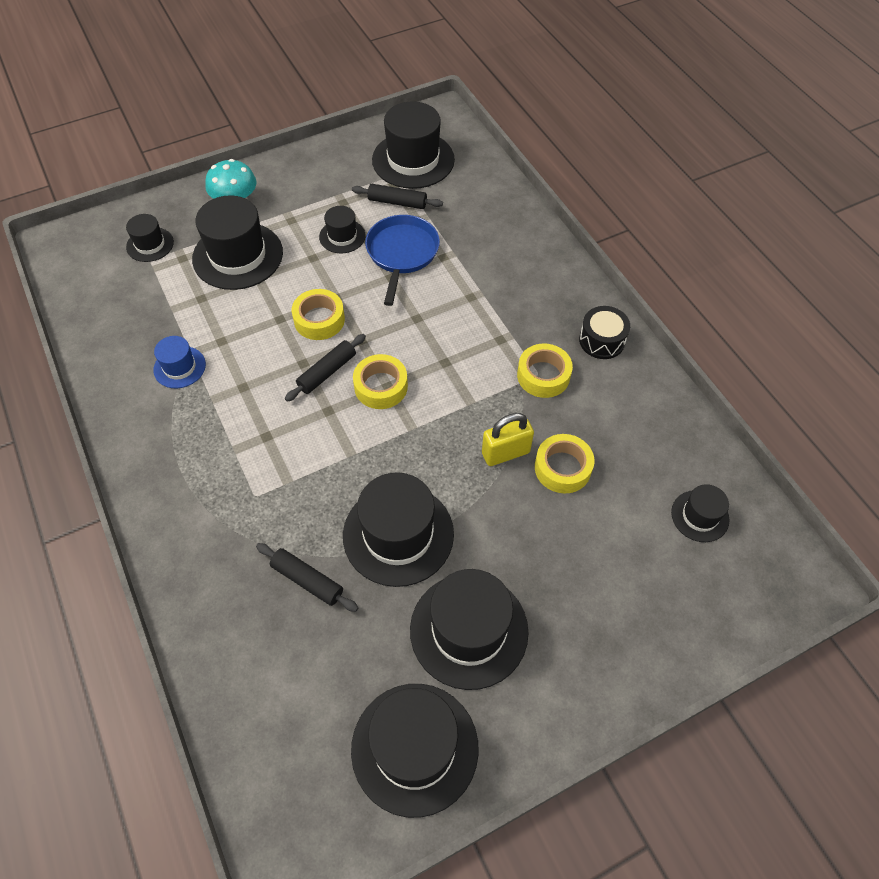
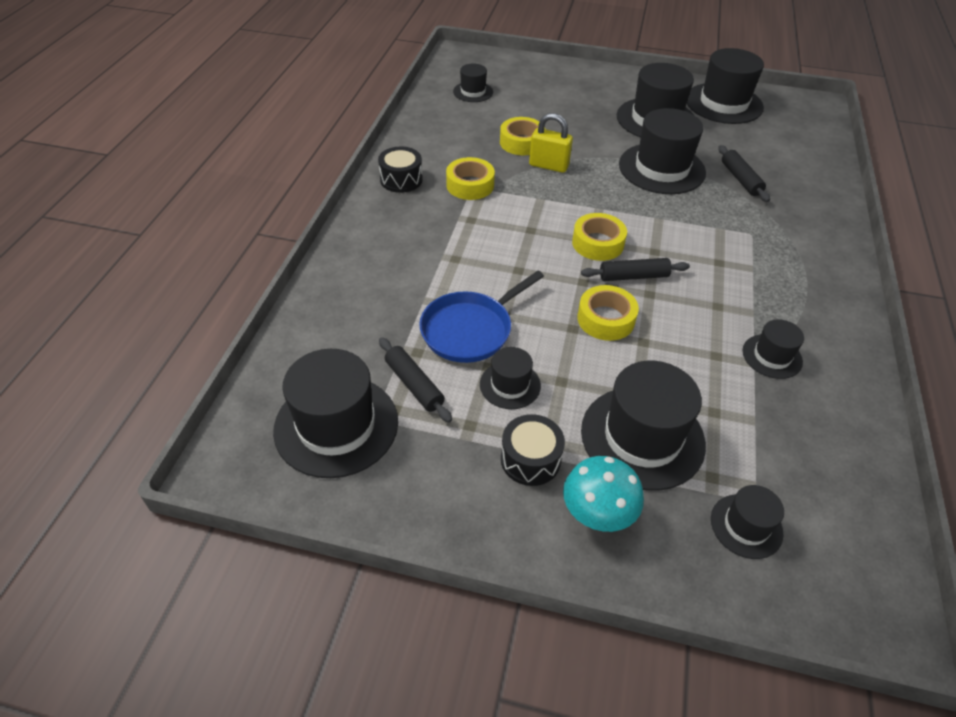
camera: 140 degrees left, 10 degrees down
blue hat [153,336,206,388] -> black hat [743,319,804,379]
none -> black drum [501,414,565,486]

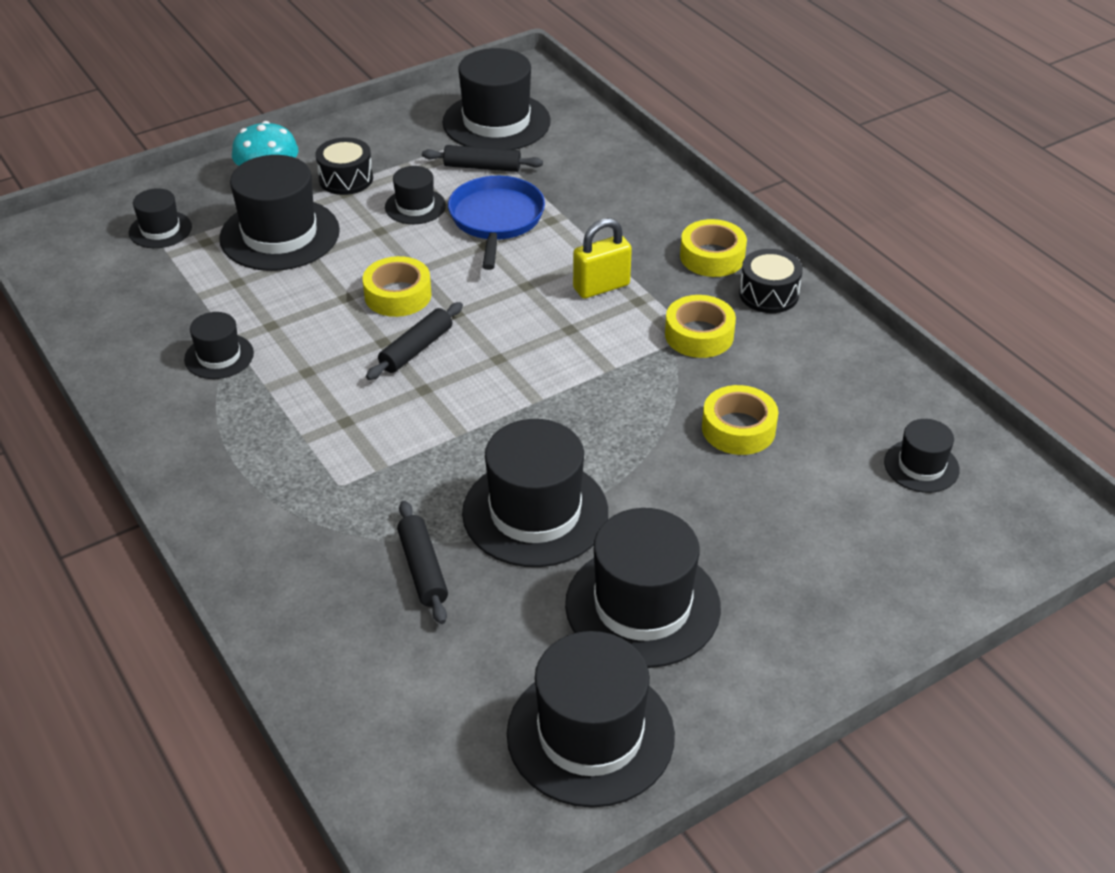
camera: 135 degrees right, 5 degrees down
yellow padlock [529,113,573,173] -> yellow padlock moved to [573,218,632,299]
yellow tape [572,213,627,261] -> yellow tape moved to [680,219,747,277]
black rolling pin [718,145,770,202] -> black rolling pin turned 45 degrees clockwise [397,501,448,624]

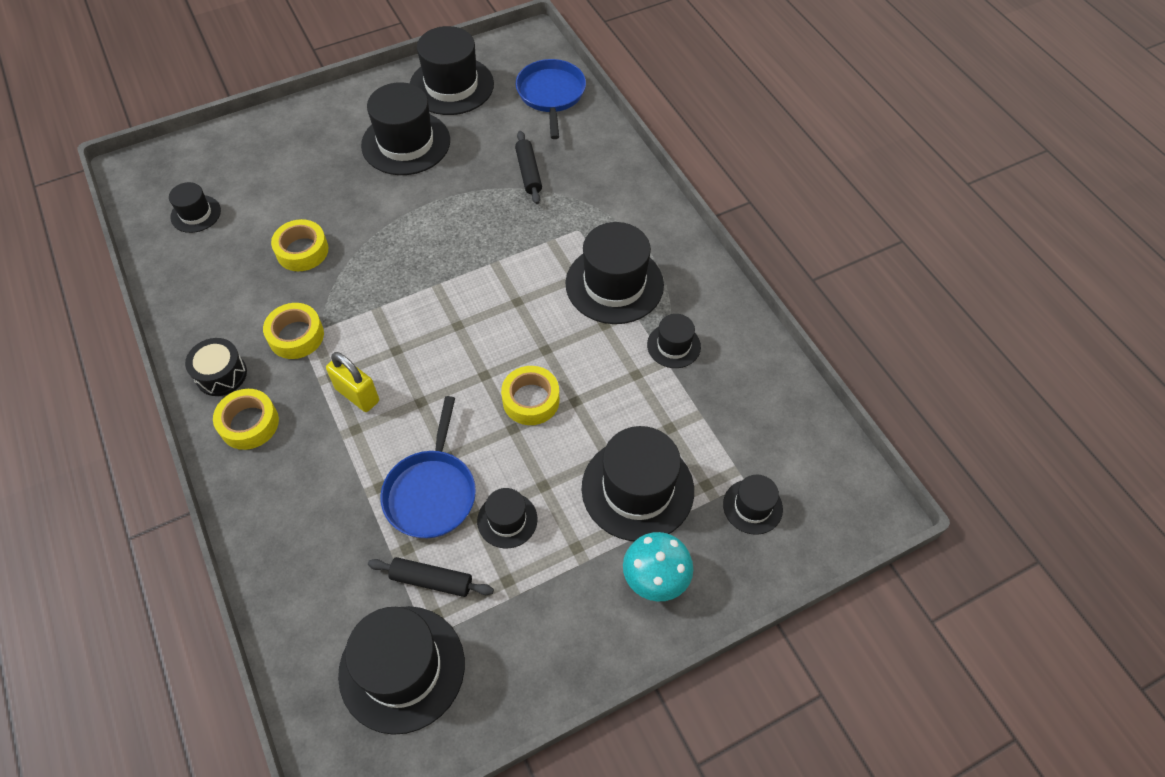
camera: 175 degrees left, 15 degrees up
black drum [316,137,373,195] -> none
black rolling pin [366,302,463,380] -> none
black hat [462,419,608,567] -> black hat moved to [565,222,664,324]
yellow padlock [573,218,632,299] -> yellow padlock turned 60 degrees clockwise [326,352,379,412]
none -> blue pan [516,59,586,139]

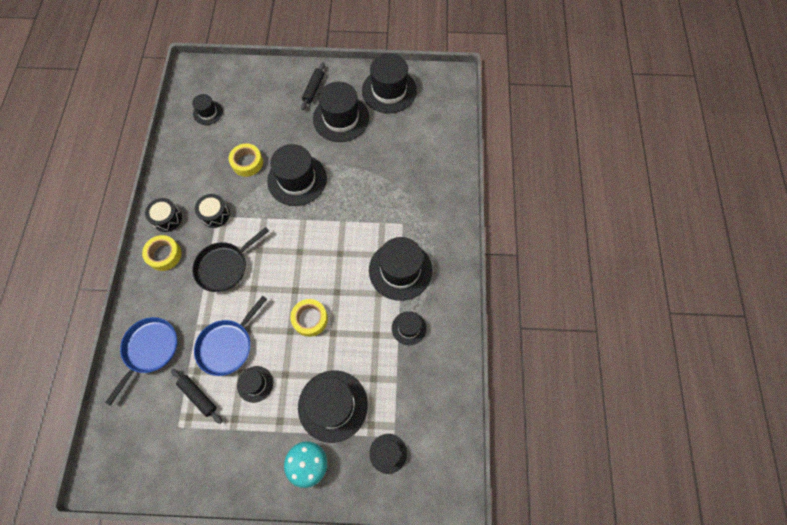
camera: 30 degrees right, 10 degrees up
yellow tape [263,303,324,359] -> black drum [195,194,230,228]
yellow padlock [326,352,379,412] -> black pan [192,227,269,292]
black hat [338,606,465,735] -> black hat moved to [267,144,327,206]
black rolling pin [515,131,542,204] -> black rolling pin moved to [301,62,325,110]
blue pan [516,59,586,139] -> blue pan moved to [105,317,177,406]

